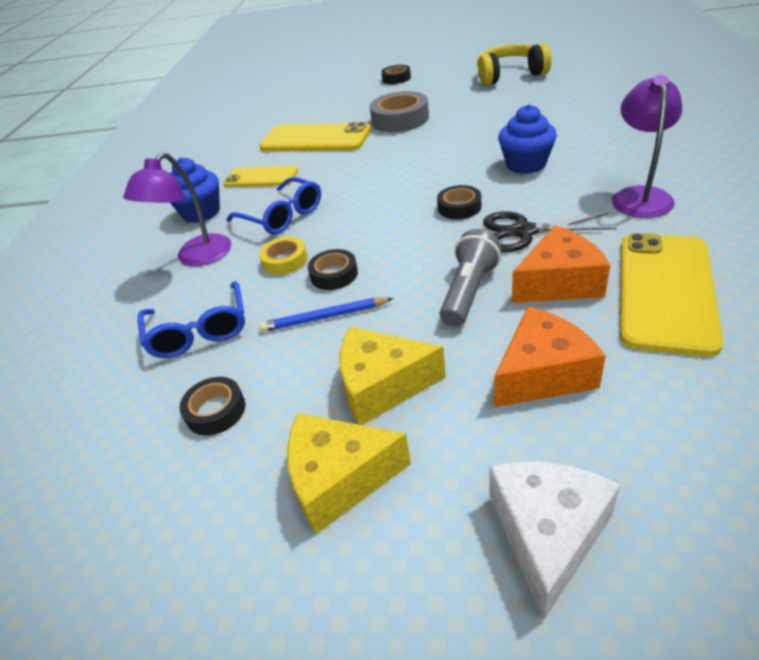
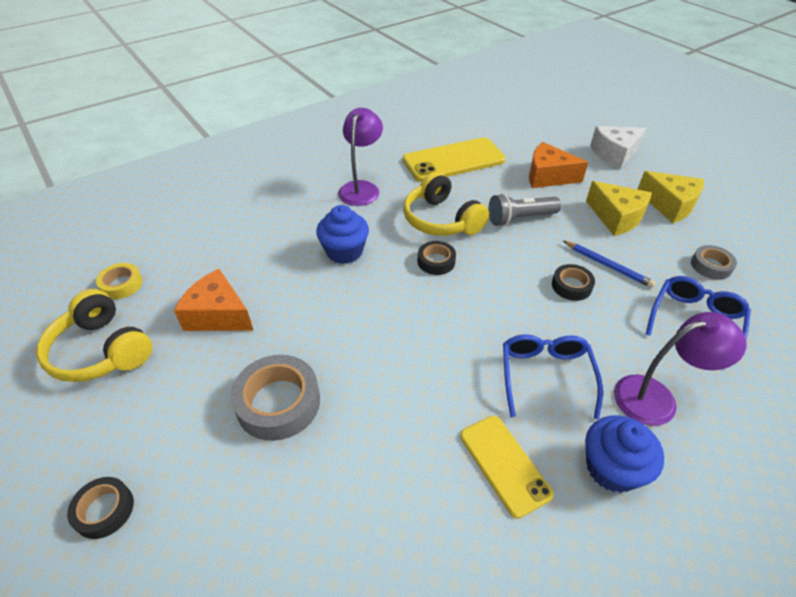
camera: 135 degrees left, 5 degrees up
black tape [180,377,245,435] -> grey tape [691,245,737,280]
yellow phone [259,122,371,151] -> none
yellow tape [259,237,308,275] -> yellow tape moved to [96,263,143,299]
black scissors [483,211,617,252] -> yellow headphones [403,172,489,236]
orange cheese [512,226,610,303] -> orange cheese moved to [174,269,253,331]
purple lamp [612,75,682,218] -> purple lamp turned 135 degrees clockwise [338,108,383,206]

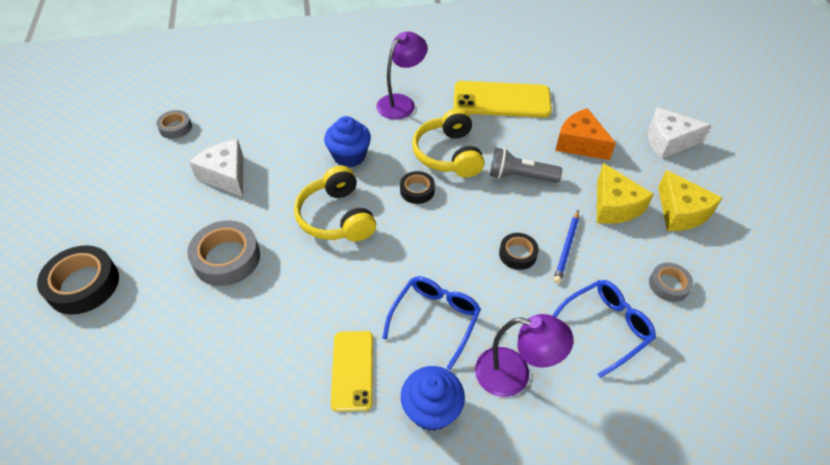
camera: 25 degrees right, 5 degrees up
yellow headphones [37,289,152,382] -> yellow headphones moved to [294,166,376,242]
black tape [67,477,134,539] -> black tape [37,245,119,314], size x1.74
yellow tape [96,263,143,299] -> grey tape [156,110,192,139]
orange cheese [174,269,253,331] -> white cheese [189,139,243,197]
blue pencil [563,241,656,288] -> blue pencil turned 45 degrees clockwise [553,210,579,284]

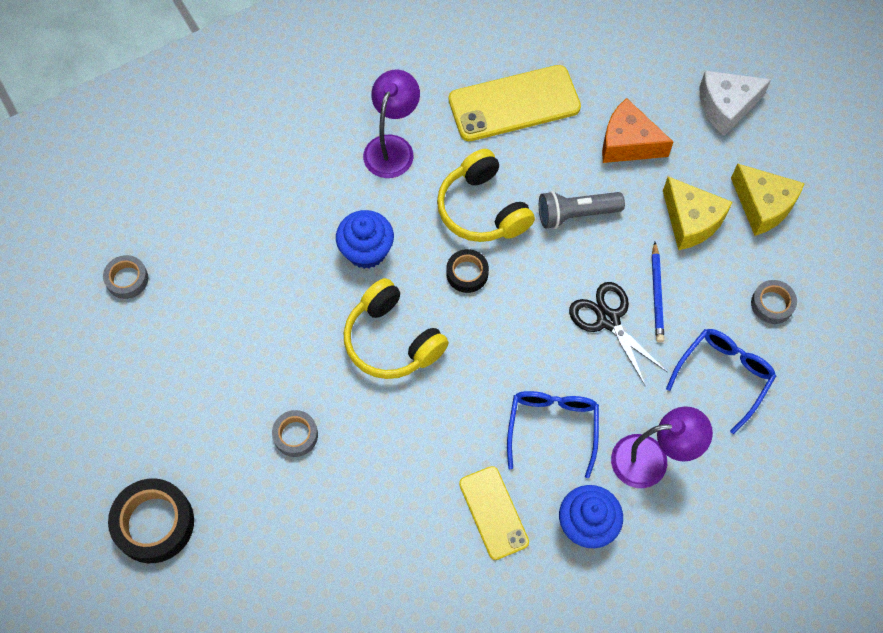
camera: 20 degrees left, 15 degrees up
grey tape [187,220,260,286] -> grey tape [272,410,318,457], size x0.57
white cheese [189,139,243,197] -> none
black tape [499,233,539,270] -> black scissors [569,282,667,387]

